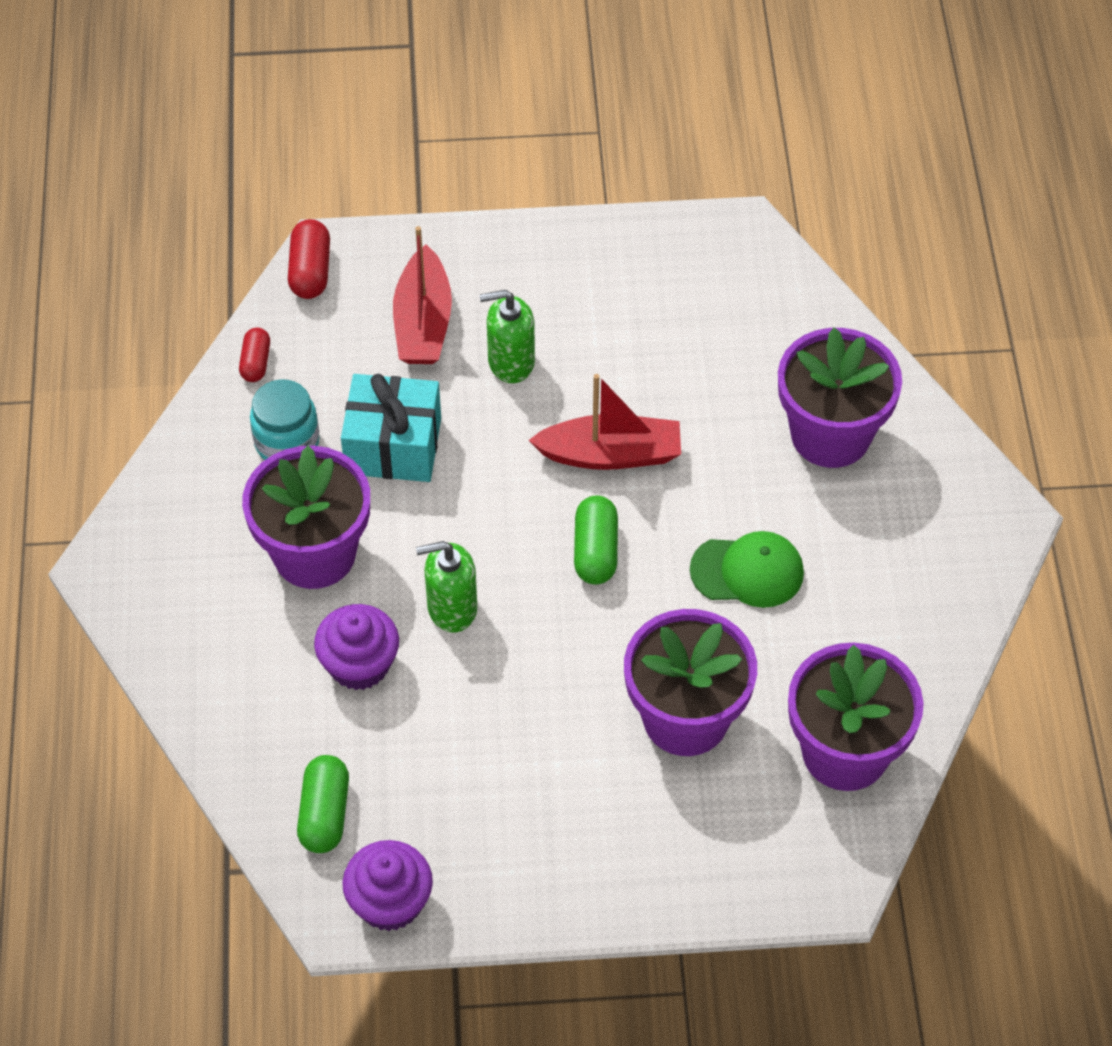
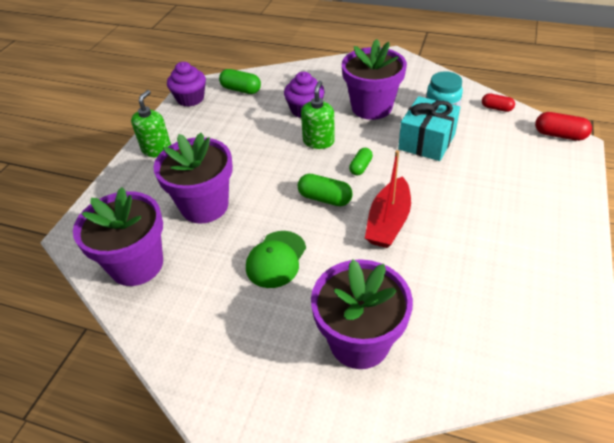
camera: 115 degrees right, 10 degrees down
red boat [393,226,452,364] -> none
green soap dispenser [480,290,535,383] -> green soap dispenser moved to [131,90,171,157]
none -> green capsule [349,148,373,175]

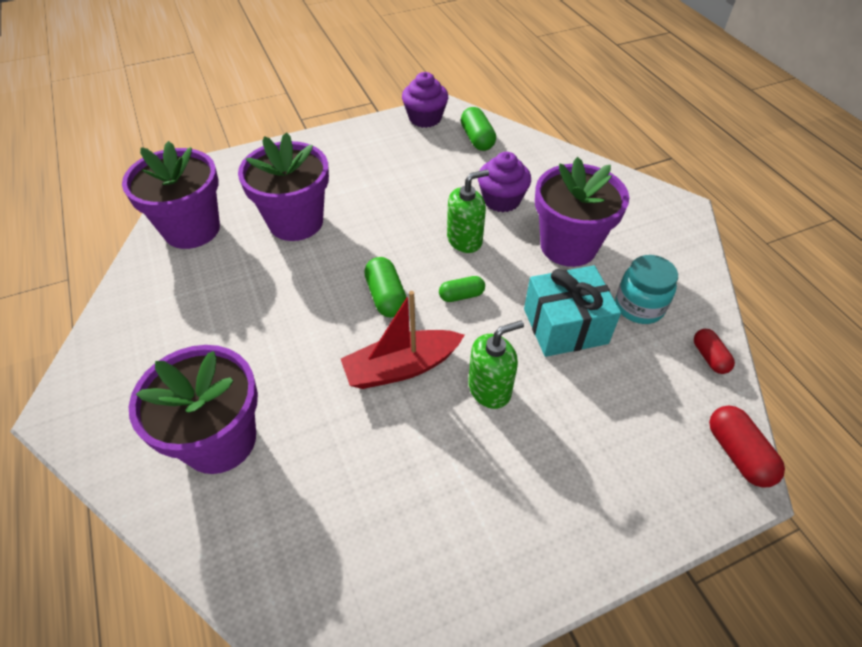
camera: 45 degrees right, 5 degrees up
green soap dispenser [131,90,171,157] -> green soap dispenser moved to [468,320,524,409]
green cap [246,231,306,288] -> none

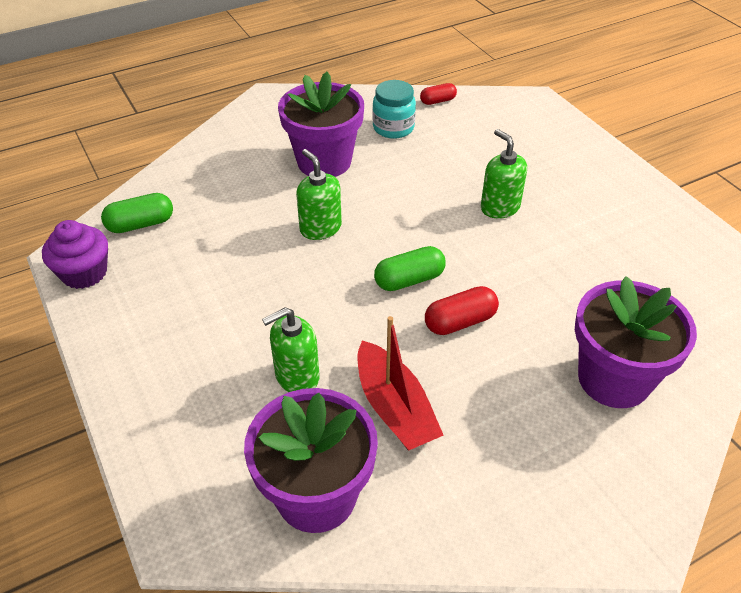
camera: 95 degrees left, 5 degrees down
purple flower pot [238,132,329,241] -> green soap dispenser [262,307,320,392]
red boat [341,291,465,389] -> red boat moved to [357,316,444,450]
green capsule [439,276,485,302] -> none
purple cupcake [478,152,531,212] -> none
turquoise gift [524,265,621,357] -> none
red capsule [709,406,785,488] -> red capsule moved to [425,286,499,335]

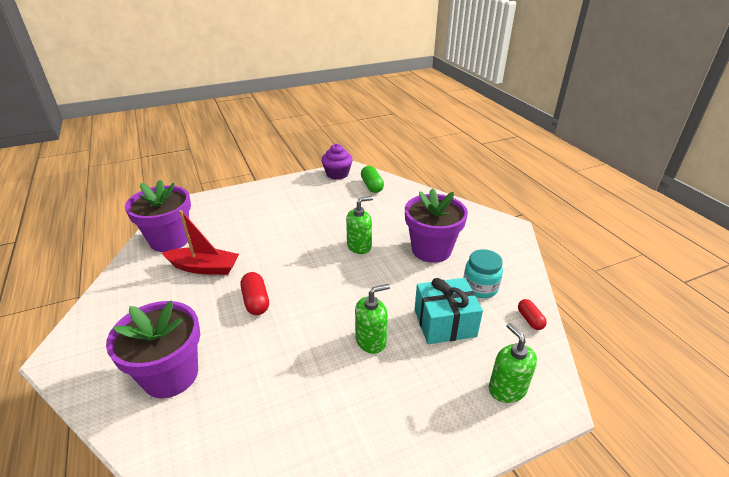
camera: 95 degrees right, 10 degrees down
green soap dispenser [262,307,320,392] -> green soap dispenser moved to [489,323,537,403]
red boat [357,316,444,450] -> red boat turned 150 degrees counterclockwise [162,210,239,275]
green capsule [374,246,446,291] -> none
none -> turquoise gift [415,278,483,344]

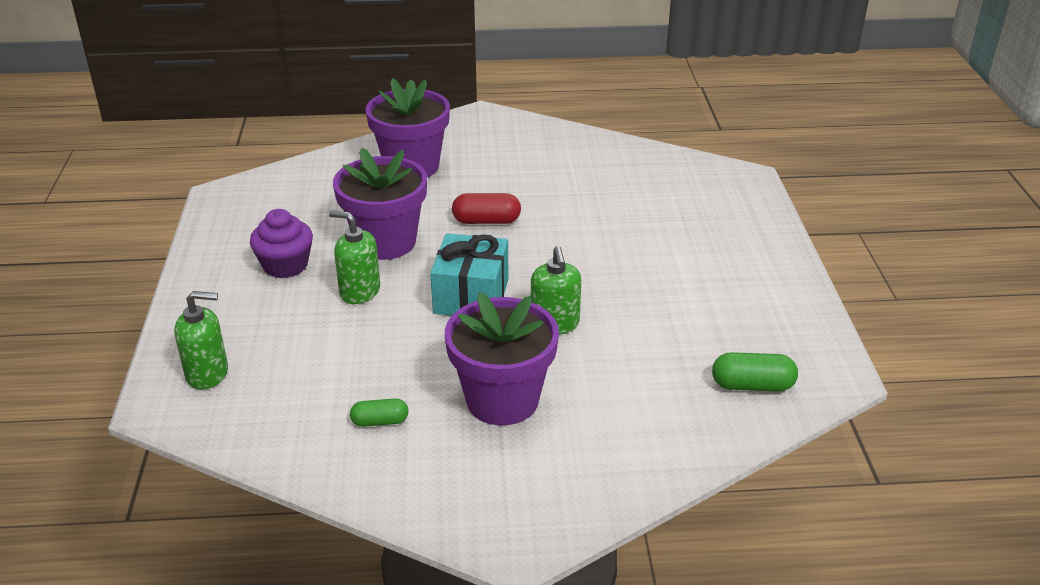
camera: 110 degrees right, 0 degrees up
purple flower pot [125,180,191,252] -> purple flower pot moved to [333,148,427,260]
red boat [162,210,239,275] -> none
purple cupcake [321,144,353,180] -> purple cupcake moved to [250,209,313,278]
green soap dispenser [355,284,390,354] -> green soap dispenser turned 120 degrees clockwise [329,210,380,304]
turquoise gift [415,278,483,344] -> turquoise gift moved to [430,233,508,316]
turquoise jar [463,249,503,298] -> green capsule [350,398,408,427]
red capsule [518,299,547,330] -> none

